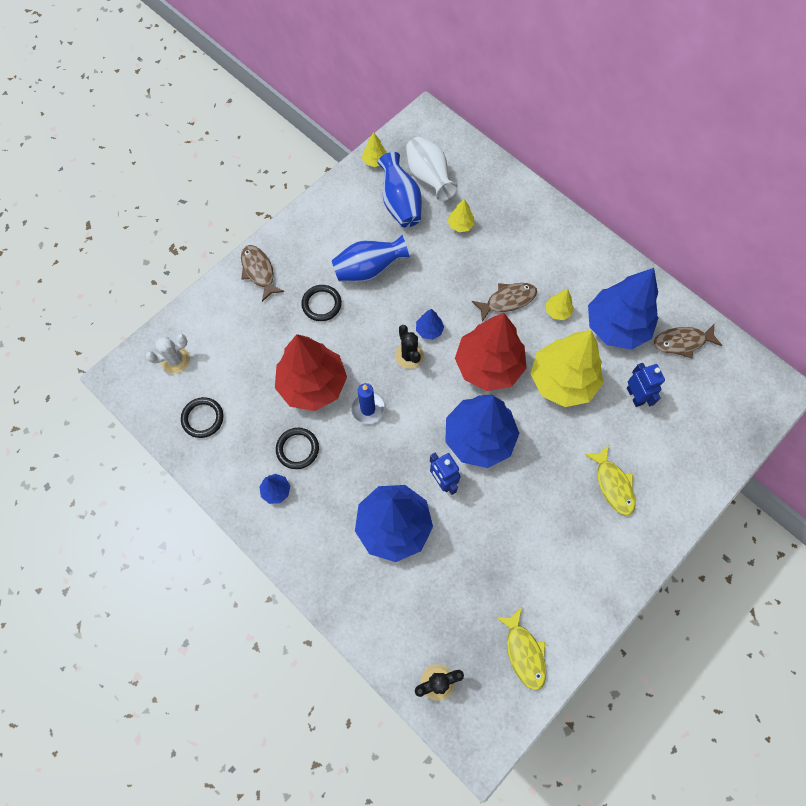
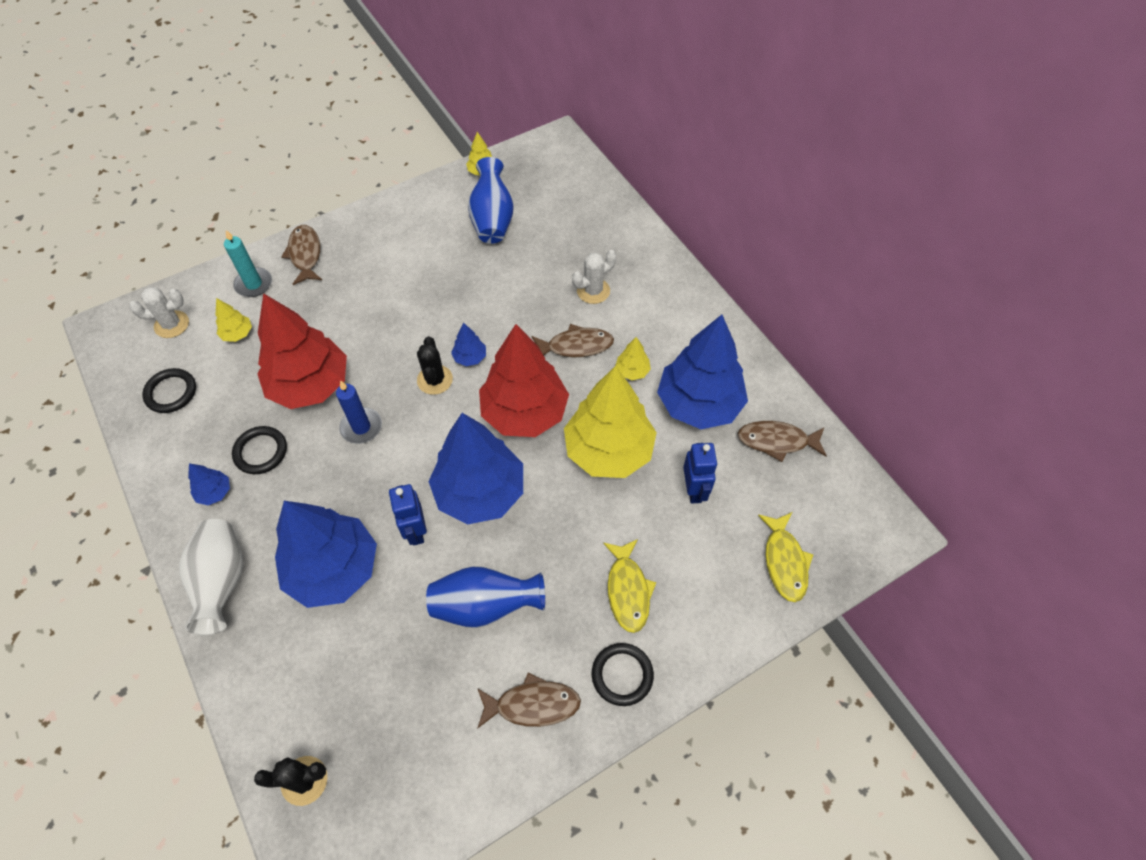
camera: 15 degrees right, 10 degrees down
black ring [301,285,342,321] -> black ring moved to [592,643,654,706]
blue vase [332,235,410,282] -> blue vase moved to [426,566,545,628]
white vase [406,137,458,201] -> white vase moved to [179,519,243,635]
yellow tree [448,199,474,232] -> yellow tree moved to [215,298,252,342]
yellow fish [496,607,546,690] -> yellow fish moved to [758,512,813,602]
none -> turquoise candle [224,230,272,297]
none -> brown fish [477,673,581,729]
none -> white cactus [572,250,616,304]

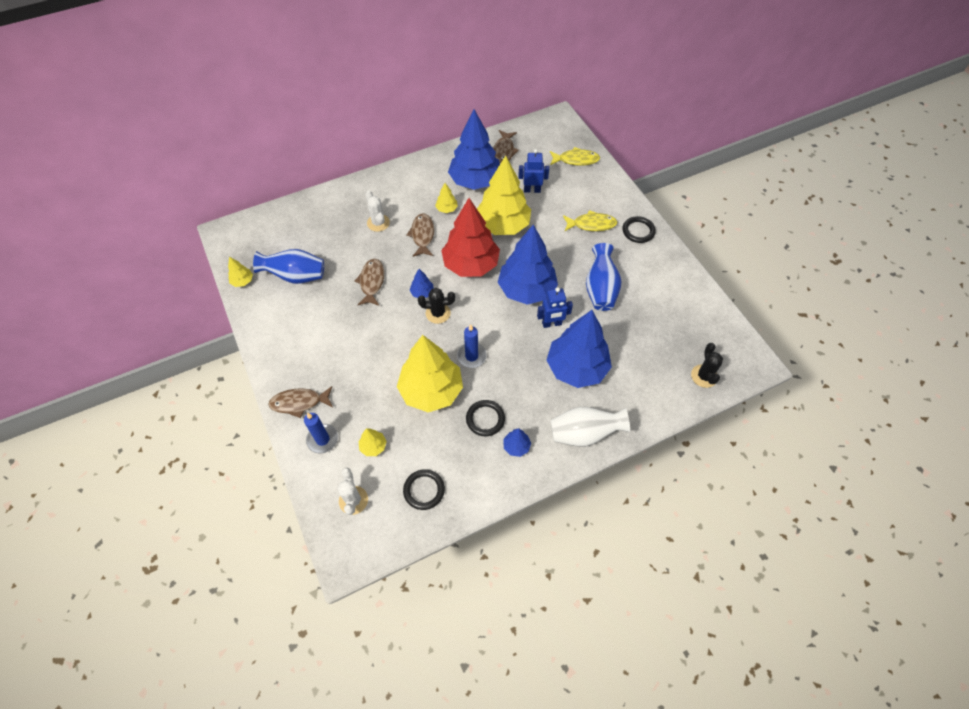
camera: 85 degrees left, 0 degrees up
turquoise candle [224,230,272,297] -> blue candle [304,413,338,453]
red tree [257,293,347,409] -> yellow tree [397,335,463,412]
brown fish [477,673,581,729] -> brown fish moved to [355,259,384,306]

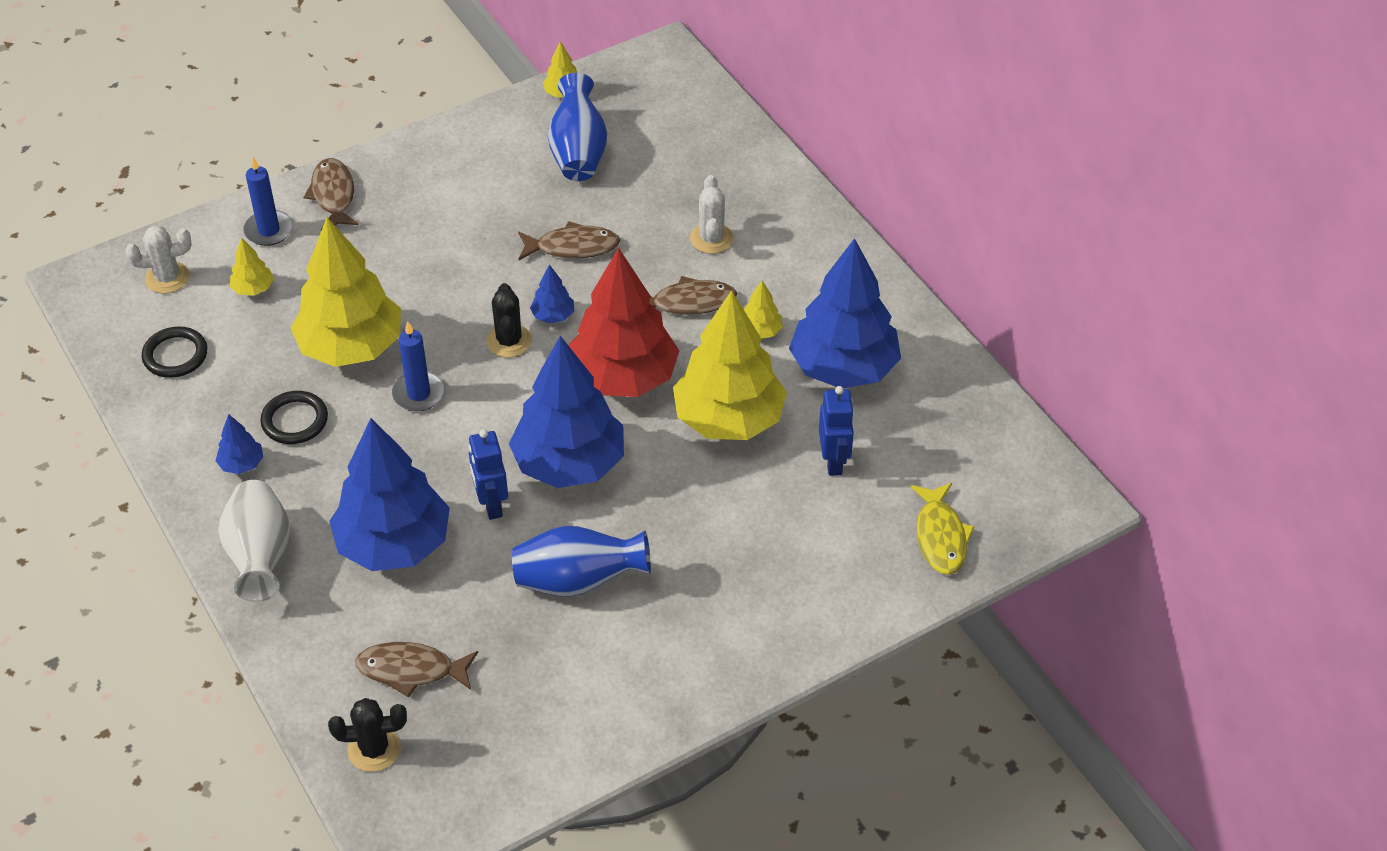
camera: 85 degrees right, 10 degrees down
white cactus [366,190,390,232] -> white cactus turned 60 degrees counterclockwise [690,175,733,254]
brown fish [493,130,519,164] -> brown fish moved to [355,642,478,697]
yellow fish [563,210,617,231] -> none
black ring [622,216,656,243] -> none

